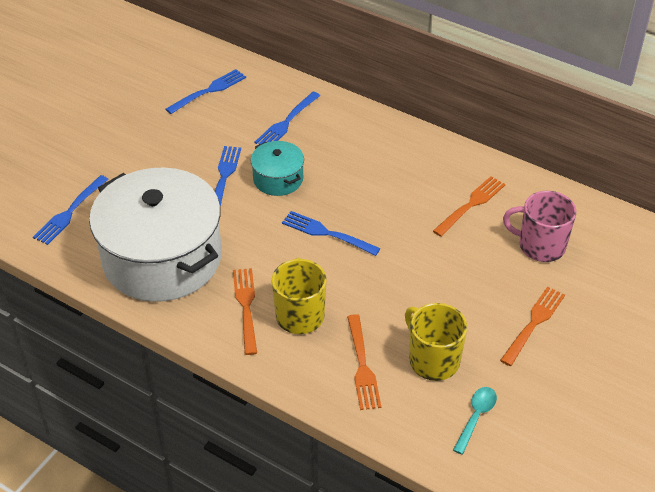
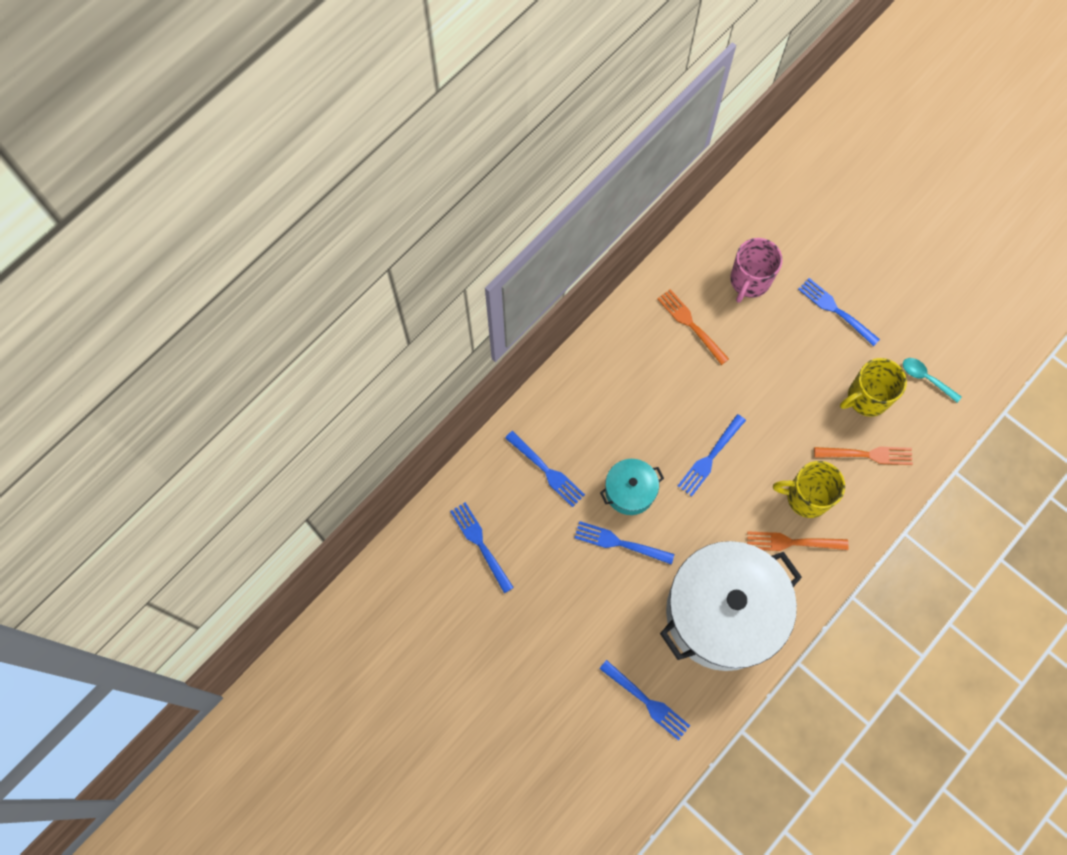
camera: 80 degrees left, 25 degrees up
orange fork [500,286,565,366] -> blue fork [798,278,880,346]

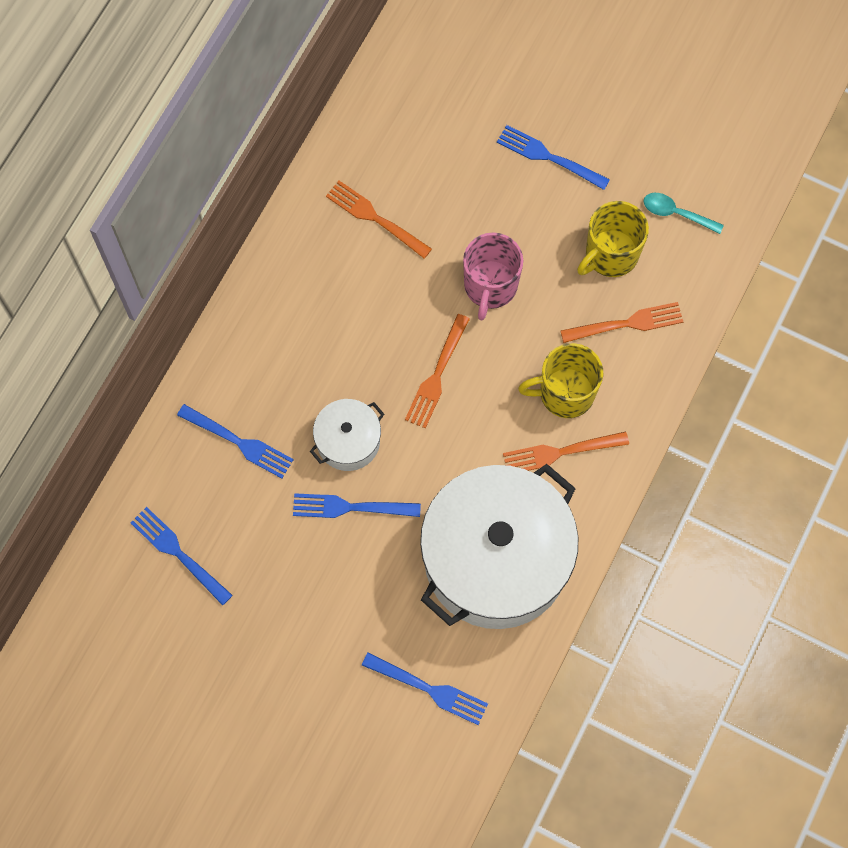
camera: 15 degrees left, 0 degrees up
turquoise pot [600,459,664,515] -> white pot [310,399,384,471]
blue fork [678,414,746,497] -> orange fork [405,314,470,429]
pink mug [730,238,783,303] -> pink mug moved to [463,233,523,320]

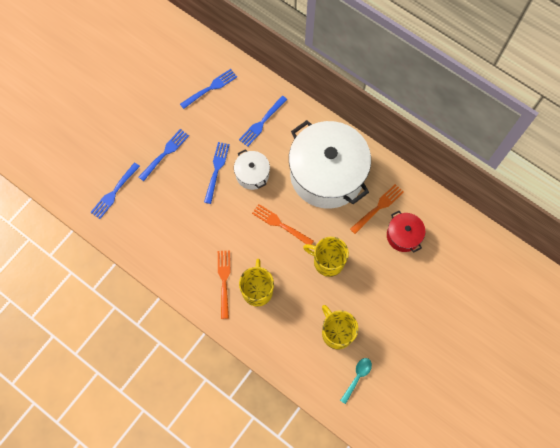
camera: 100 degrees right, 0 degrees up
white pot [420,464,578,629] -> white pot moved to [289,120,371,209]
pink mug [463,233,523,320] -> yellow mug [303,237,349,277]
blue fork [497,125,610,190] -> blue fork moved to [139,129,189,181]
orange fork [560,302,683,343] -> none
none -> red pot [387,211,425,252]

